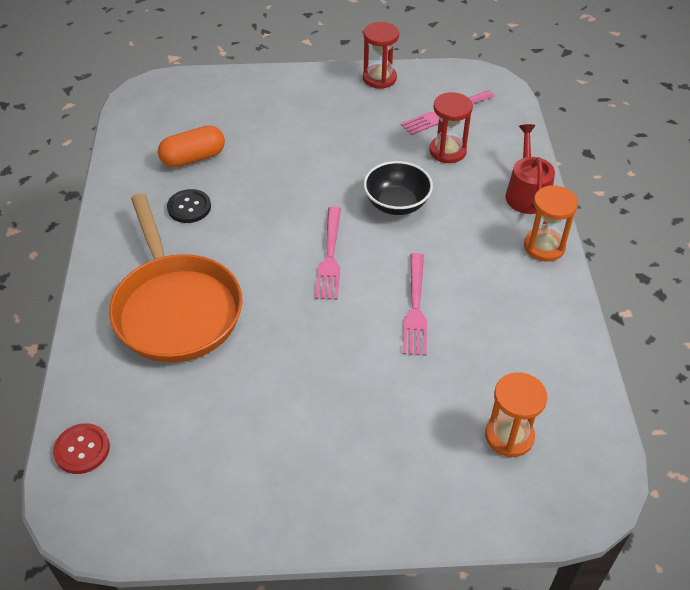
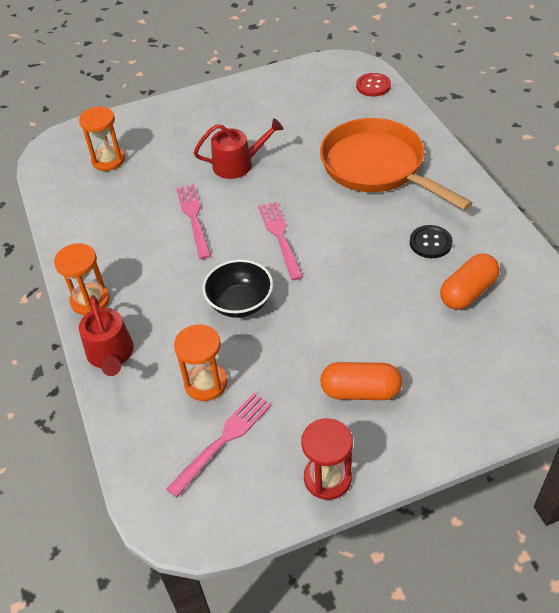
camera: 165 degrees right, 0 degrees up
red hourglass [429,92,473,163] -> orange hourglass [174,324,228,401]
none -> red watering can [193,118,283,179]
none -> orange capsule [320,362,402,400]

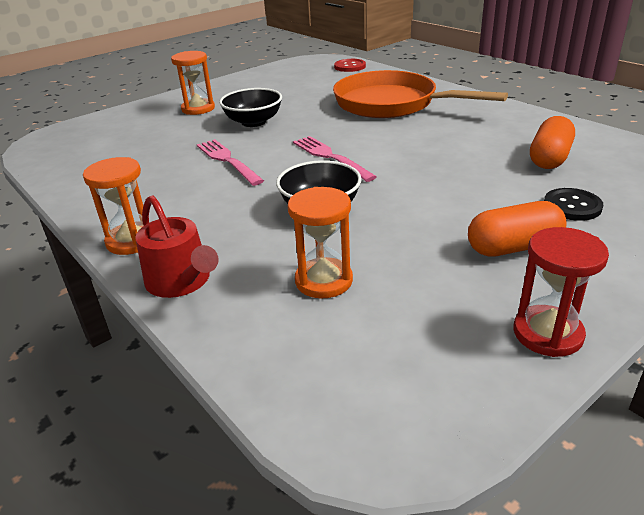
camera: 20 degrees left, 15 degrees down
orange hourglass [79,107,125,171] -> orange hourglass moved to [171,51,215,115]
pink fork [166,393,272,498] -> none
red watering can [193,118,283,179] -> black bowl [219,88,282,127]
black button [410,225,453,258] -> black button moved to [544,188,603,221]

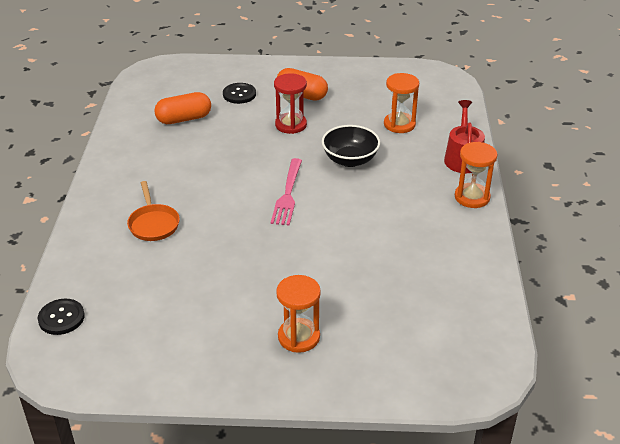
camera: 140 degrees left, 5 degrees up
pink fork [197,139,264,186] -> none
black bowl [219,88,282,127] -> none
orange pan [333,70,508,118] -> orange pan [127,181,180,241], size x0.47
red button [334,59,366,72] -> black button [38,299,85,335]
red hourglass [513,227,609,357] -> red hourglass moved to [274,73,307,134]

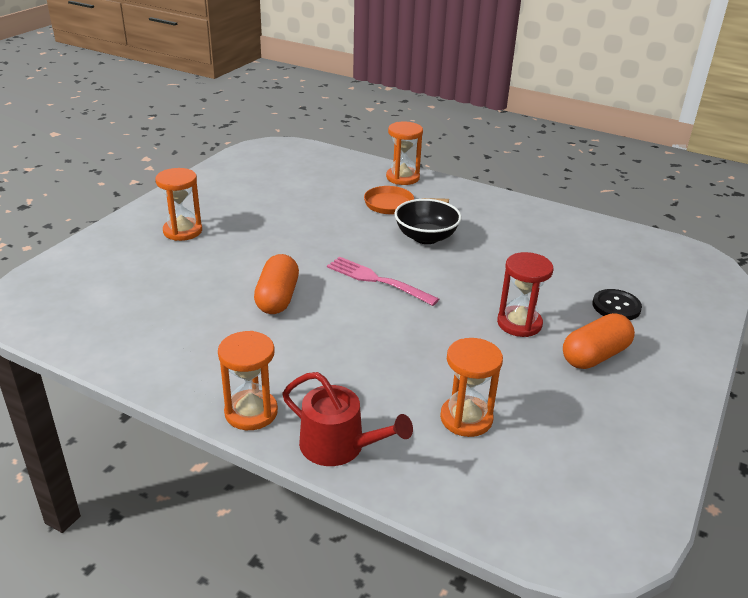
camera: 115 degrees right, 5 degrees down
black button [38,299,85,335] -> none
orange capsule [154,92,211,124] -> orange capsule moved to [254,254,299,314]
black bowl [322,125,380,167] -> black bowl moved to [394,199,462,244]
none -> orange hourglass [386,121,423,185]

